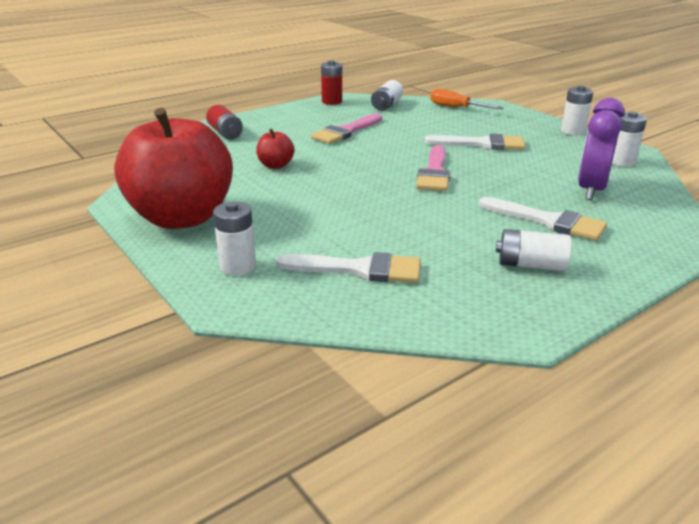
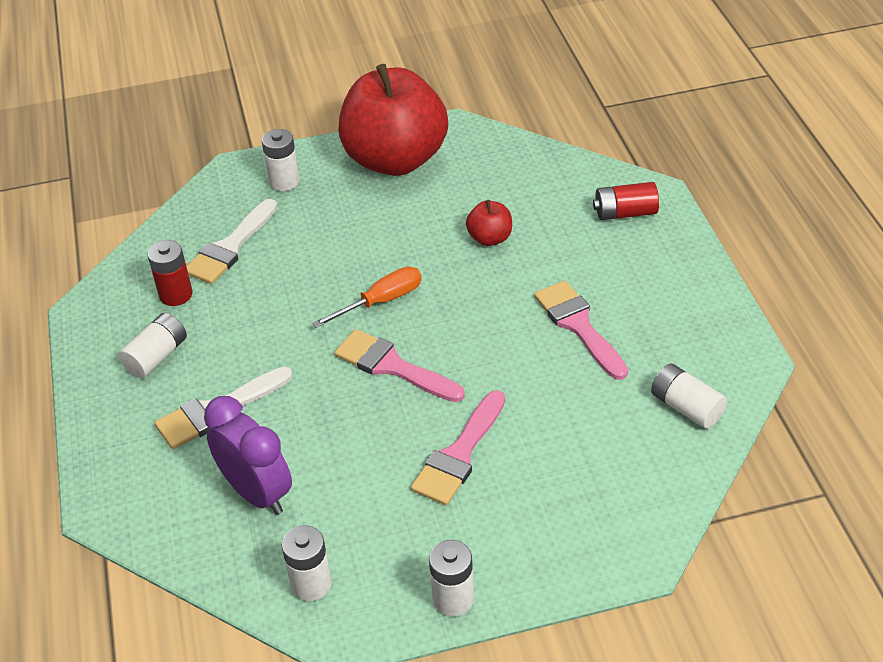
camera: 115 degrees right, 15 degrees up
red battery [321,60,342,105] -> red battery moved to [147,240,193,306]
white brush [425,134,526,150] -> pink brush [411,390,505,505]
orange screwdriver [430,89,504,109] -> orange screwdriver moved to [312,267,422,328]

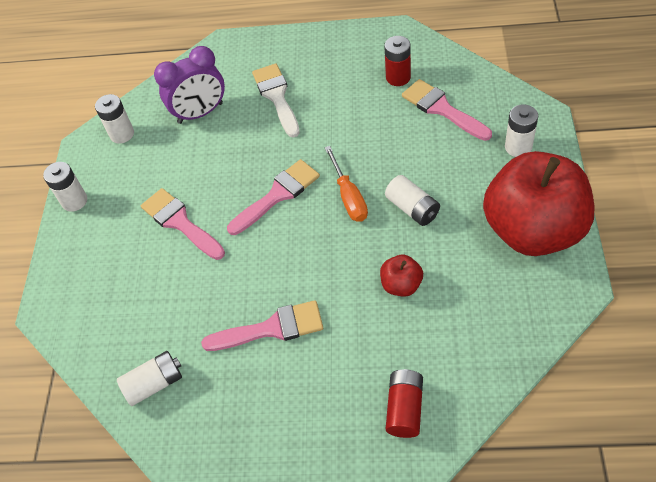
camera: 110 degrees right, 10 degrees up
white battery [118,313,187,378] -> white battery moved to [385,175,440,226]
white brush [186,199,278,284] -> pink brush [402,79,492,141]

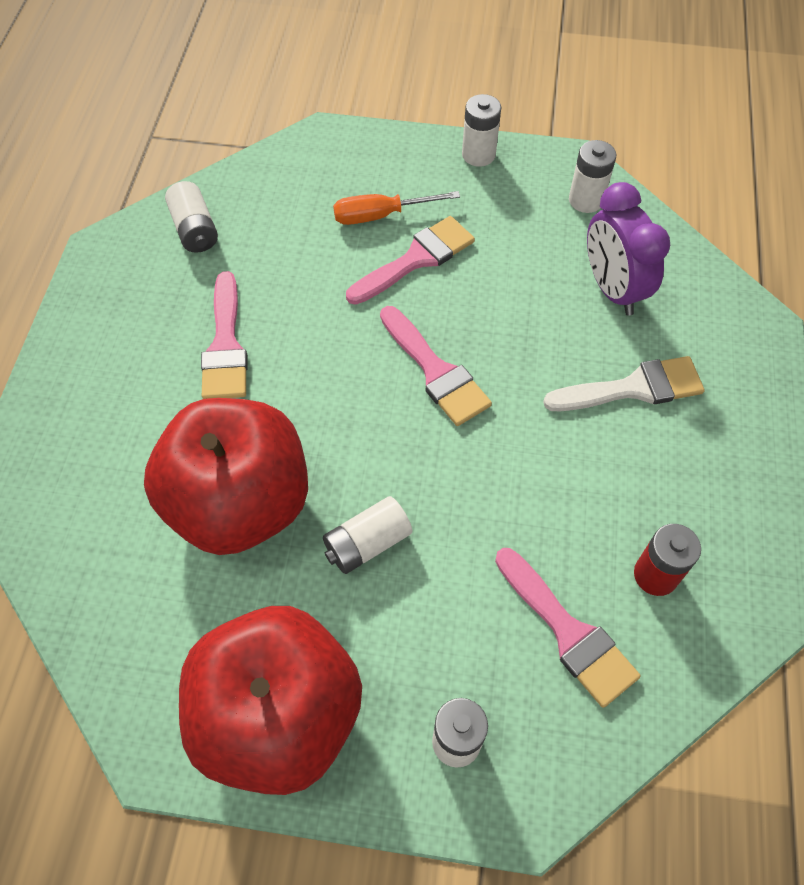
camera: 90 degrees right, 5 degrees up
orange screwdriver [325,146,368,222] -> orange screwdriver moved to [333,191,460,225]
red apple [380,255,423,297] -> red apple [144,398,308,555], size x2.48
red battery [386,369,423,438] -> none
pink brush [402,79,492,141] -> pink brush turned 90 degrees clockwise [495,548,640,708]

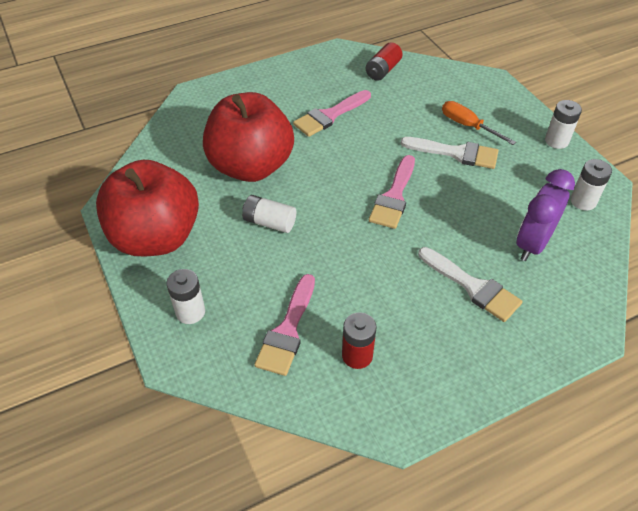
camera: 55 degrees right, 10 degrees down
white battery [165,181,218,253] -> red battery [366,42,403,81]
pink brush [346,216,475,305] -> white brush [401,137,498,169]

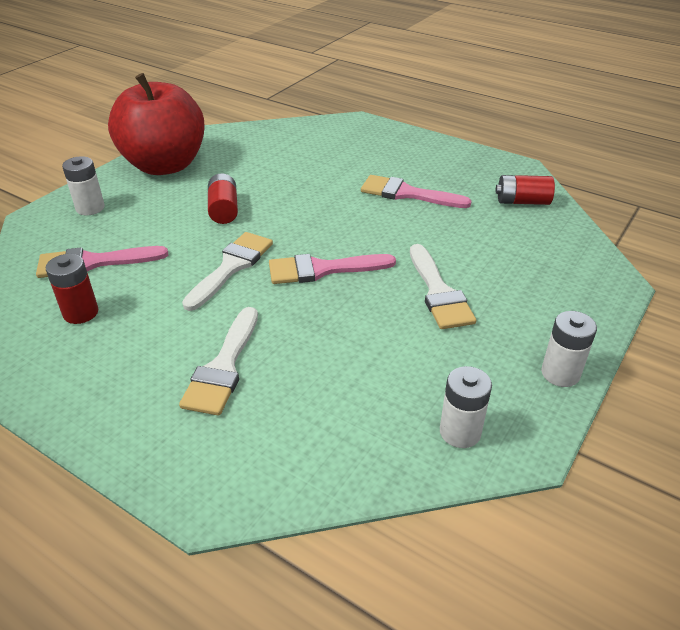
camera: 60 degrees right, 10 degrees down
red apple [203,92,294,182] -> none
white battery [242,195,296,233] -> red battery [208,173,238,224]
orange screwdriver [442,101,516,145] -> none
purple clock [516,169,575,261] -> none
none -> white brush [182,232,273,311]

